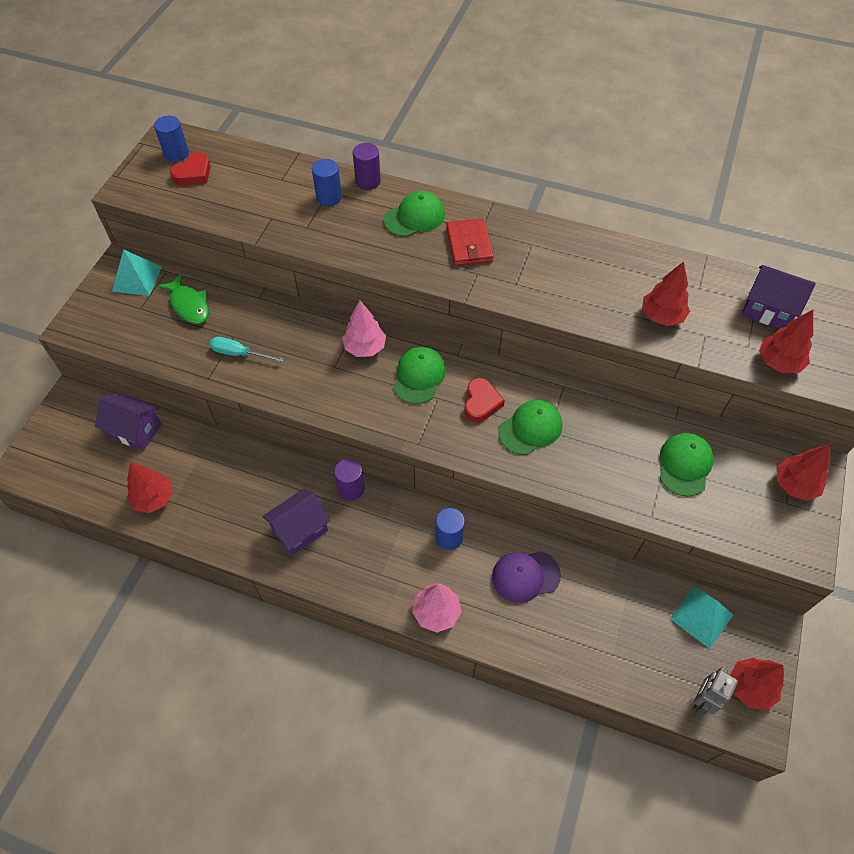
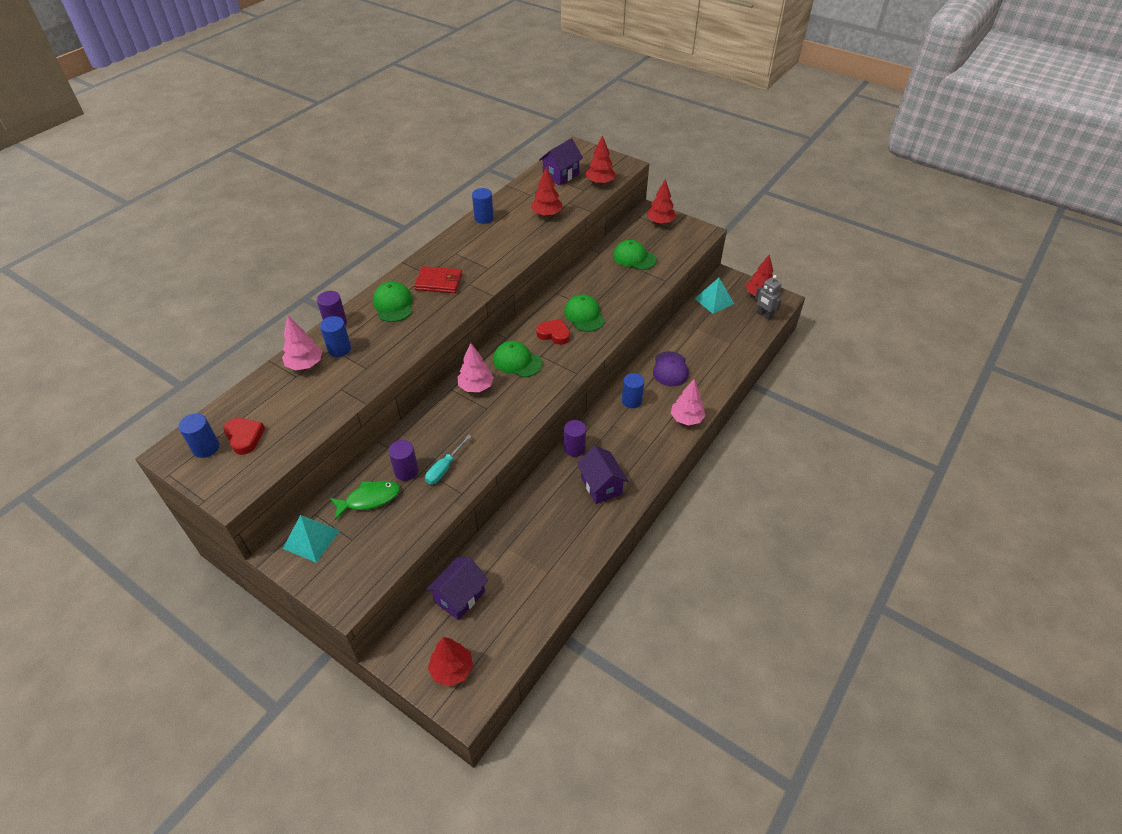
camera: 75 degrees left, 10 degrees down
red tree [127,463,173,513] -> red tree moved to [428,637,473,687]
none -> pink tree [282,315,322,370]
none -> purple cylinder [388,440,418,481]
none -> blue cylinder [472,188,494,224]

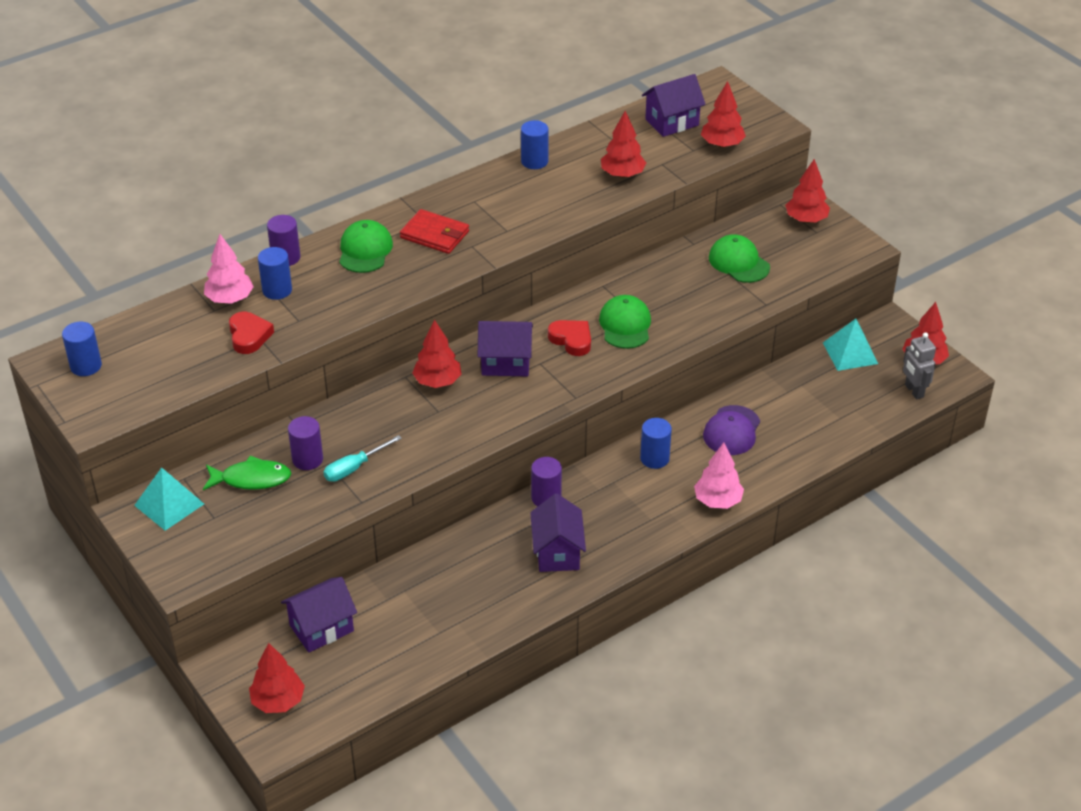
camera: 20 degrees right, 5 degrees down
red heart [223,418,265,455] -> red heart moved to [229,312,274,354]
pink tree [457,343,494,392] -> red tree [412,319,462,388]
green cap [493,341,543,377] -> purple house [478,321,533,376]

